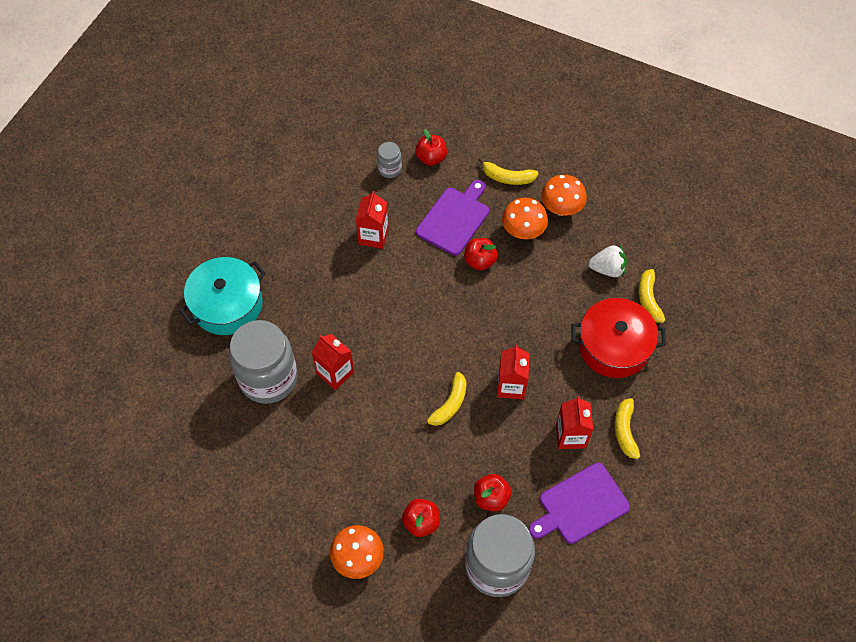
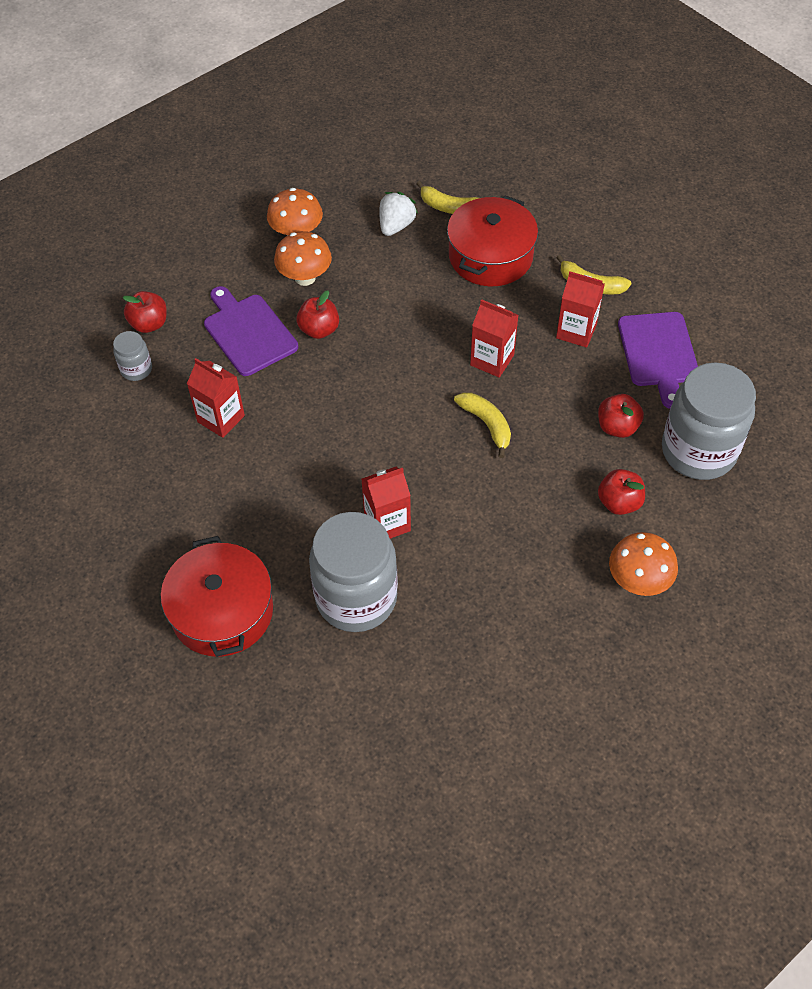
camera: 65 degrees left, 5 degrees down
turquoise pot [179,257,266,335] -> red pot [161,536,273,657]
yellow banana [478,157,539,185] -> none

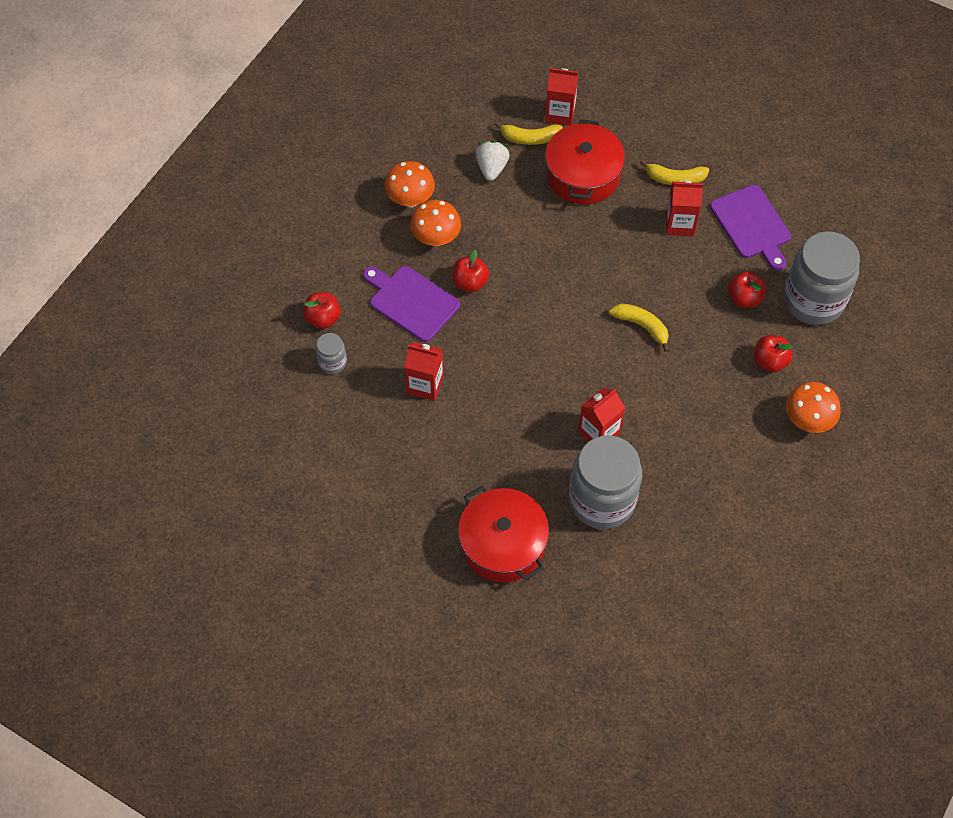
camera: 20 degrees left, 5 degrees up
red carton [470,299,518,378] -> red carton moved to [545,68,578,126]

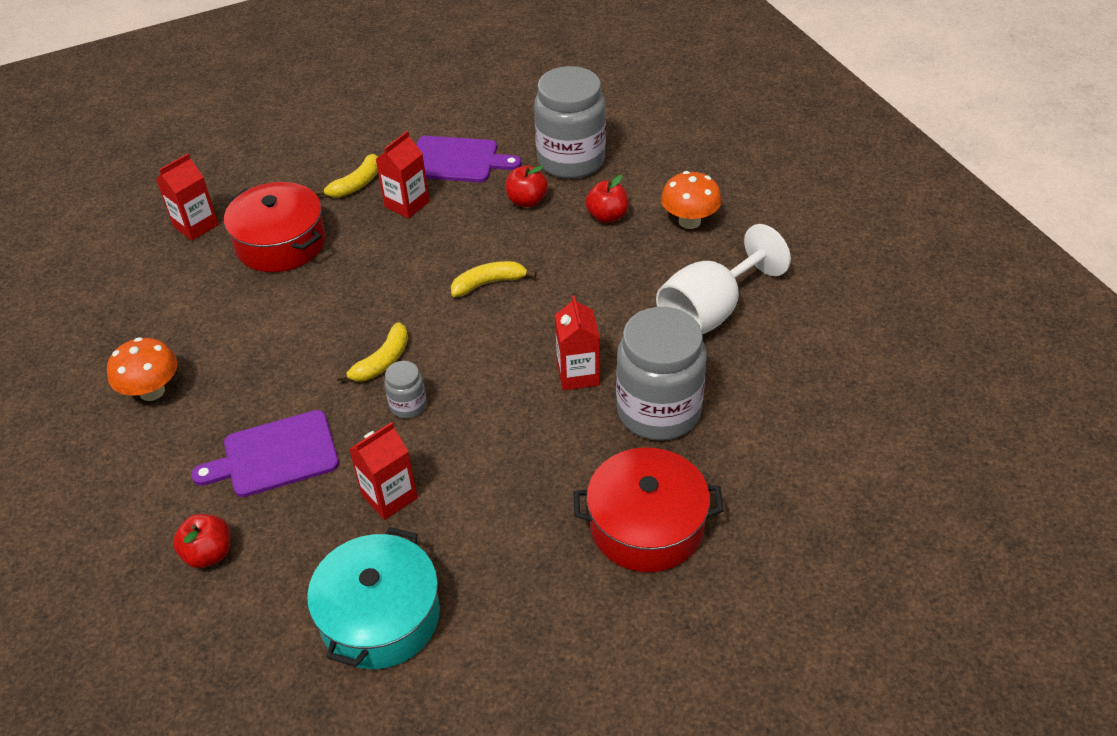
camera: 55 degrees left, 15 degrees down
grey jar [316,333,347,374] -> grey jar moved to [384,361,427,418]
orange mushroom [410,200,461,246] -> none
red apple [452,250,489,292] -> none
white strawberry [476,140,510,181] -> none
yellow banana [494,121,563,145] -> yellow banana moved to [336,322,408,381]
none -> turquoise pot [307,527,440,669]
none -> white goblet [656,224,791,334]

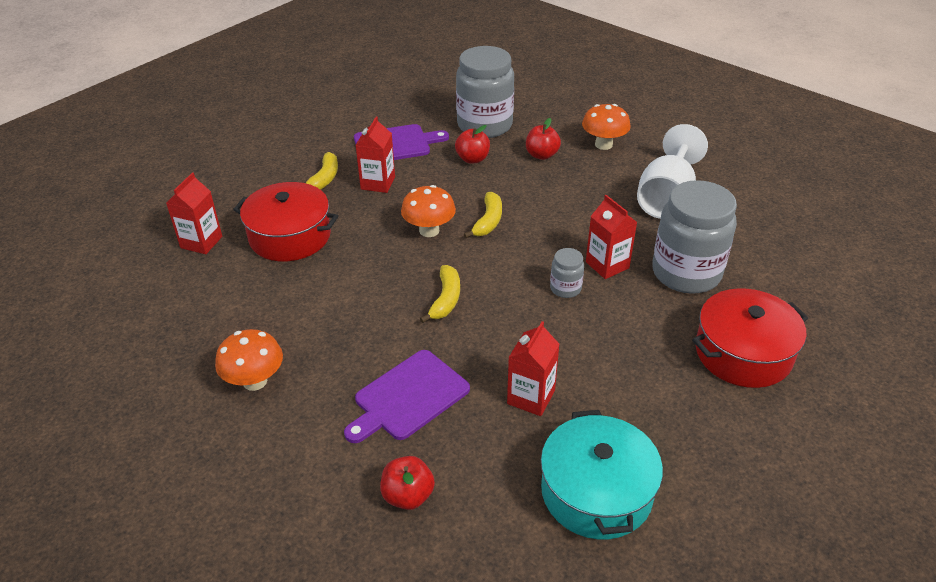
camera: 25 degrees left, 5 degrees down
grey jar [384,361,427,418] -> grey jar moved to [550,248,584,298]
yellow banana [451,261,537,297] -> yellow banana turned 150 degrees clockwise [464,192,502,238]
none -> orange mushroom [401,185,456,237]

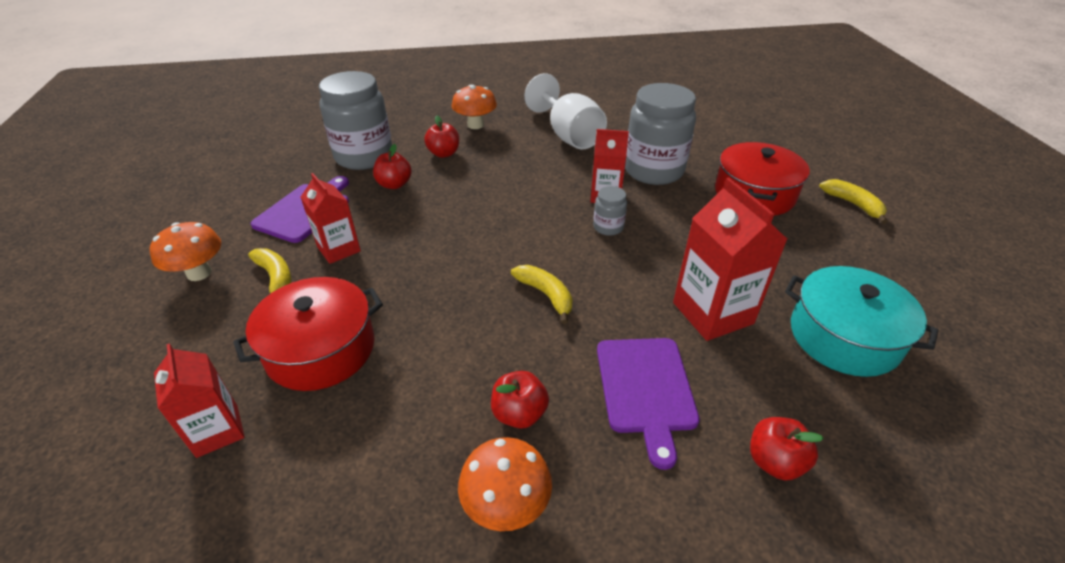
camera: 50 degrees left, 0 degrees up
orange mushroom [401,185,456,237] -> orange mushroom moved to [150,222,221,281]
yellow banana [464,192,502,238] -> yellow banana moved to [819,179,887,224]
red carton [507,321,560,416] -> red carton [673,178,787,341], size x1.56
none -> red apple [491,371,549,429]

